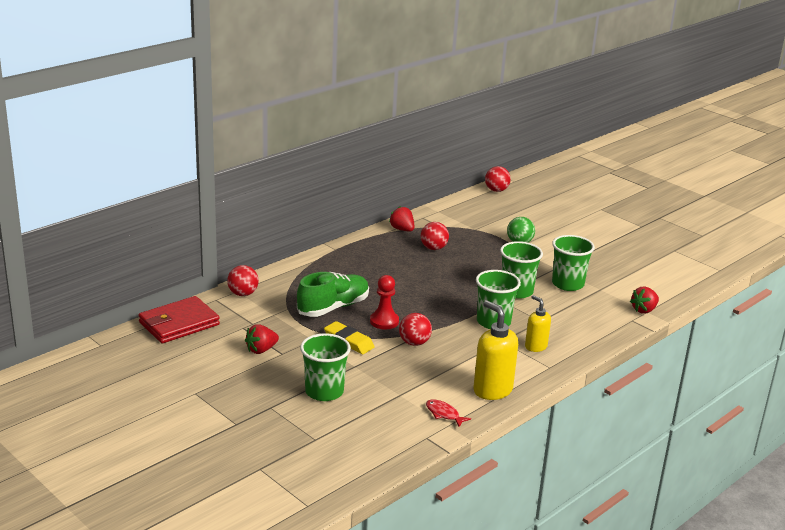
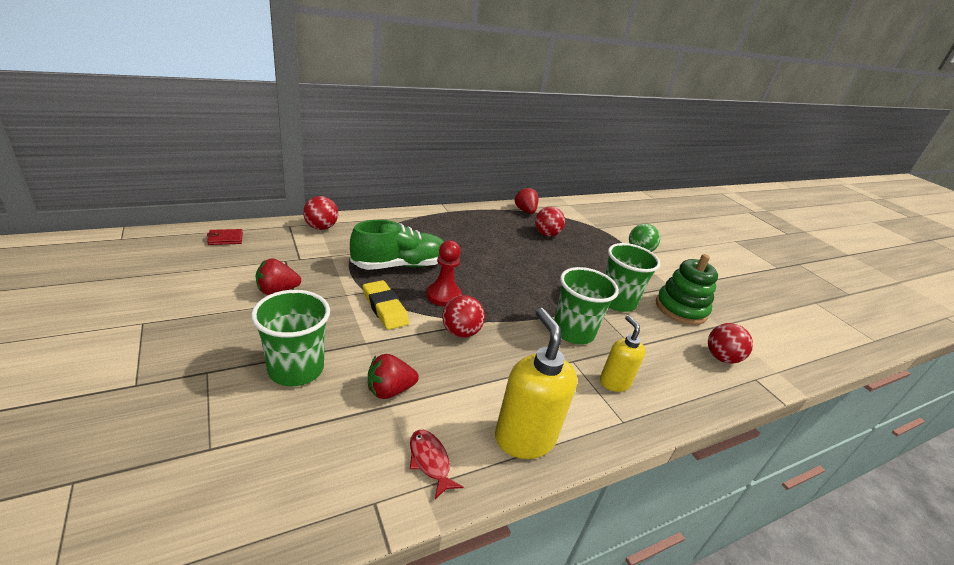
camera: 15 degrees right, 5 degrees up
red wallet [138,296,220,343] -> red wallet [207,229,243,245], size x0.41
red ball [485,166,511,192] -> red ball moved to [708,323,753,364]
green cup [552,235,595,291] -> green stacking toy [656,254,718,325]
red strawberry [630,287,659,314] -> red strawberry moved to [368,354,419,399]

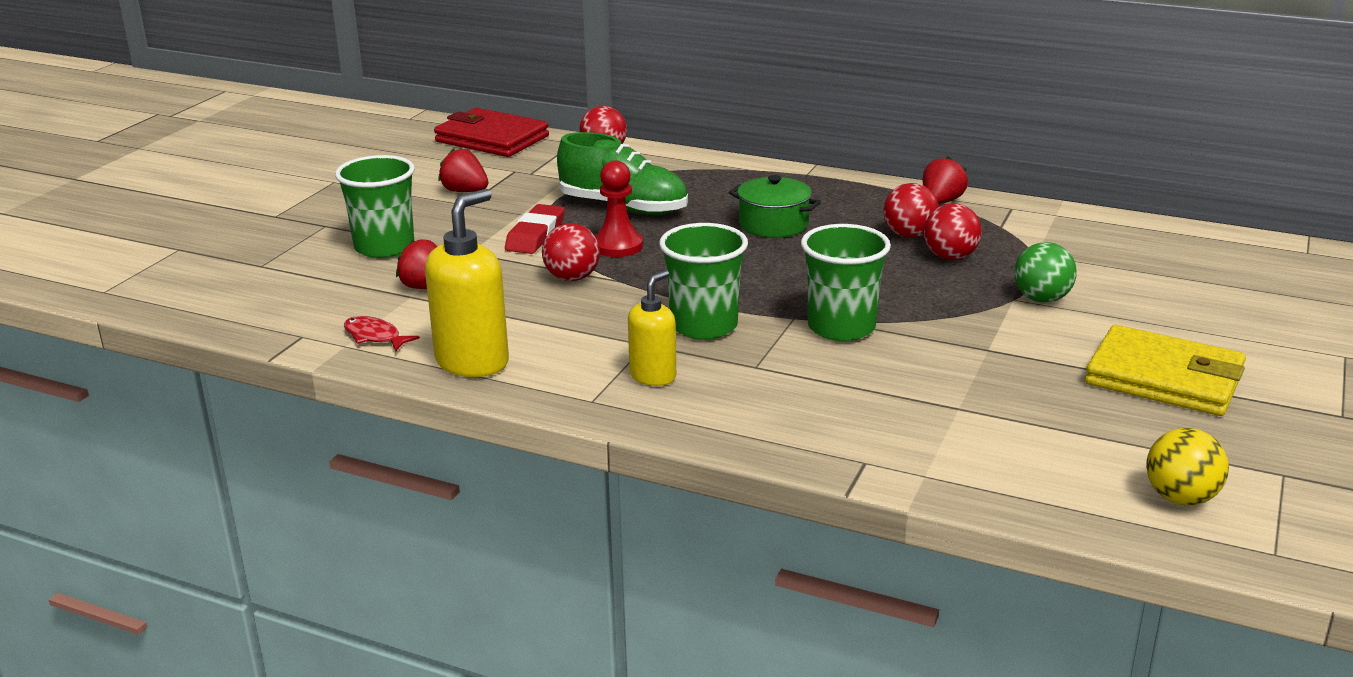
camera: 55 degrees right, 5 degrees down
red wallet [207,229,243,245] -> red wallet [434,108,549,157], size x2.41
yellow eraser [363,280,409,330] -> red eraser [505,204,565,254]
red fish [410,430,463,499] -> red fish turned 75 degrees counterclockwise [344,316,420,351]
green stacking toy [656,254,718,325] -> none
red ball [708,323,753,364] -> red ball moved to [924,203,982,260]
none -> green pot [729,175,821,238]
none -> yellow wallet [1085,325,1246,416]
none -> yellow ball [1146,428,1229,505]

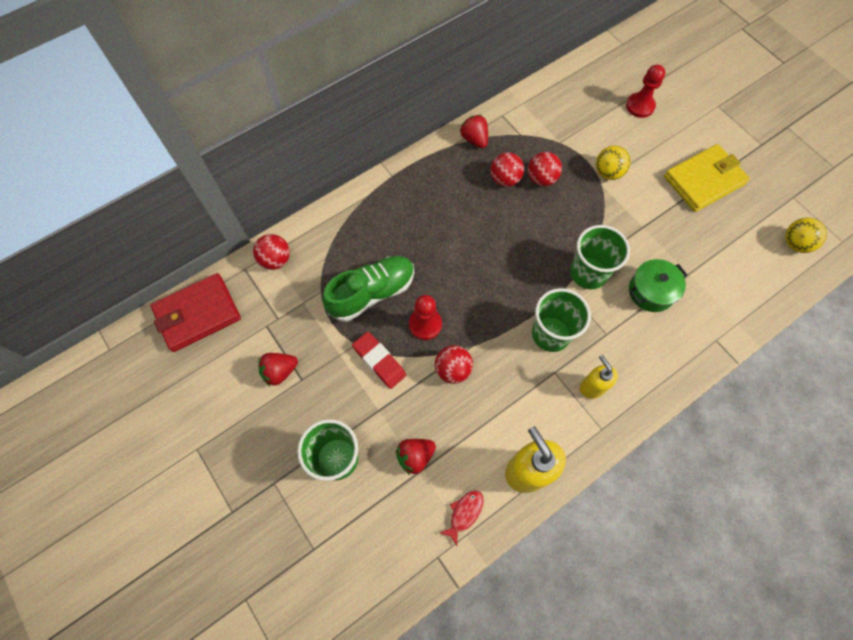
camera: 60 degrees left, 40 degrees up
red fish [344,316,420,351] -> red fish turned 150 degrees clockwise [440,490,484,546]
green pot [729,175,821,238] -> green pot moved to [629,259,688,312]
green ball [1014,242,1077,303] -> yellow ball [596,146,631,180]
none -> red pawn [626,64,665,118]

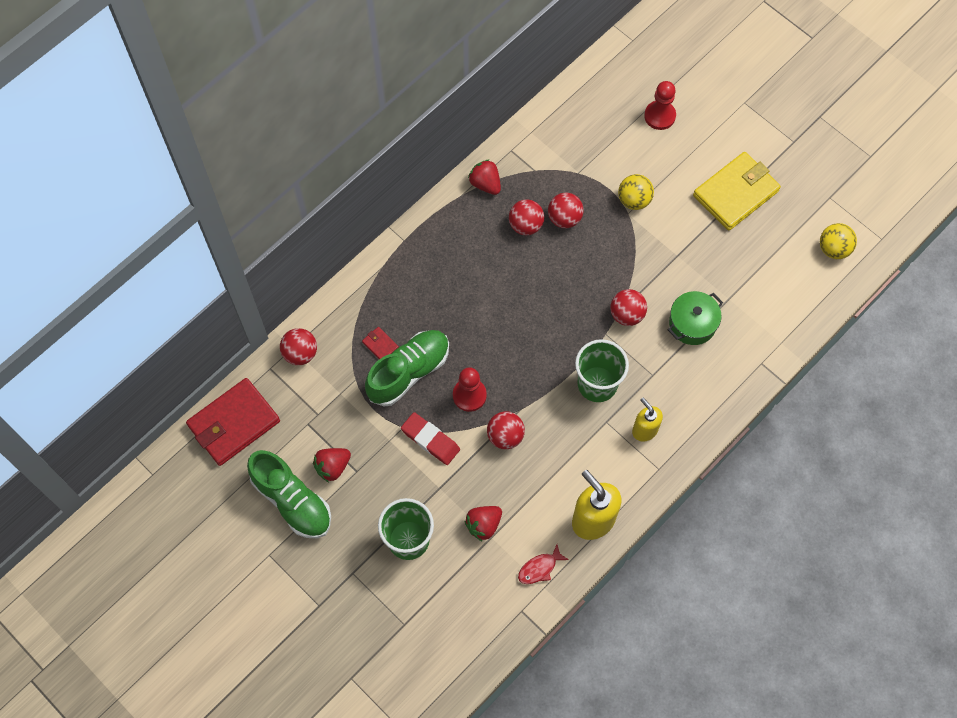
camera: 10 degrees left, 0 degrees up
red fish [440,490,484,546] -> red fish turned 150 degrees counterclockwise [518,544,569,584]
green cup [570,225,630,289] -> red ball [610,289,647,326]
none -> green shoe [247,450,331,538]
none -> red wallet [362,327,399,359]

